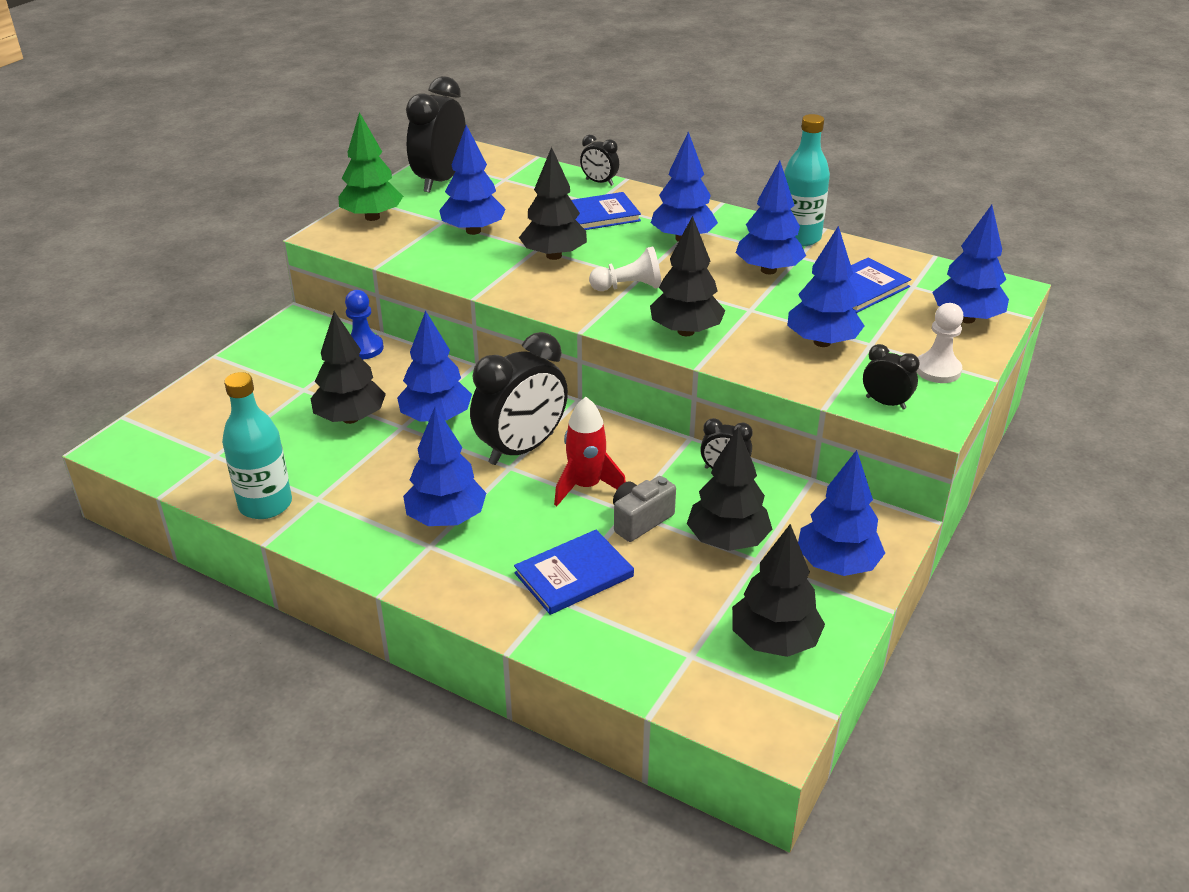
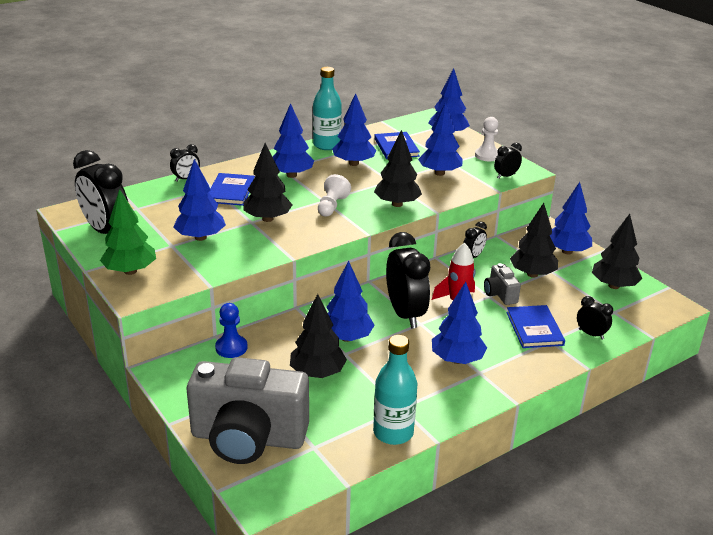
camera: 65 degrees left, 5 degrees down
none -> grey camera [187,357,309,464]
none -> black clock [577,296,613,339]

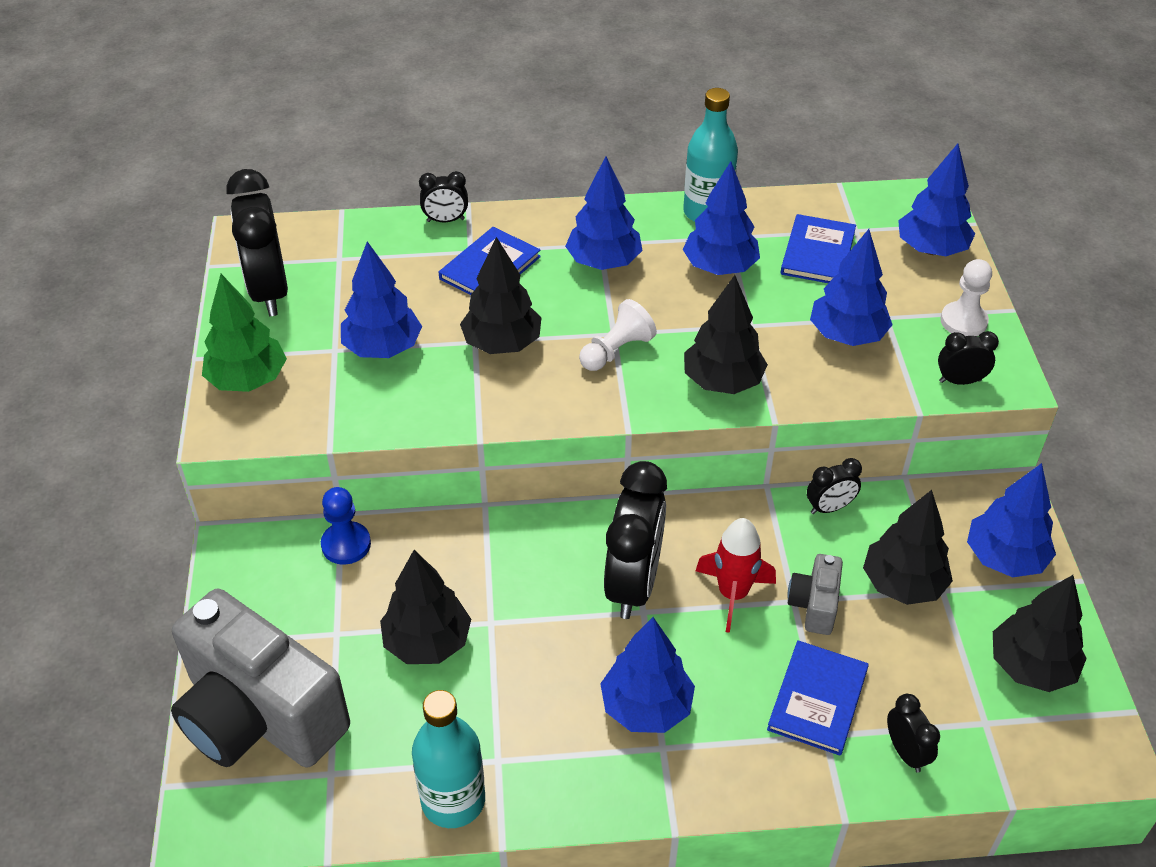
camera: 30 degrees right, 15 degrees up
blue tree [327,261,375,342] -> none

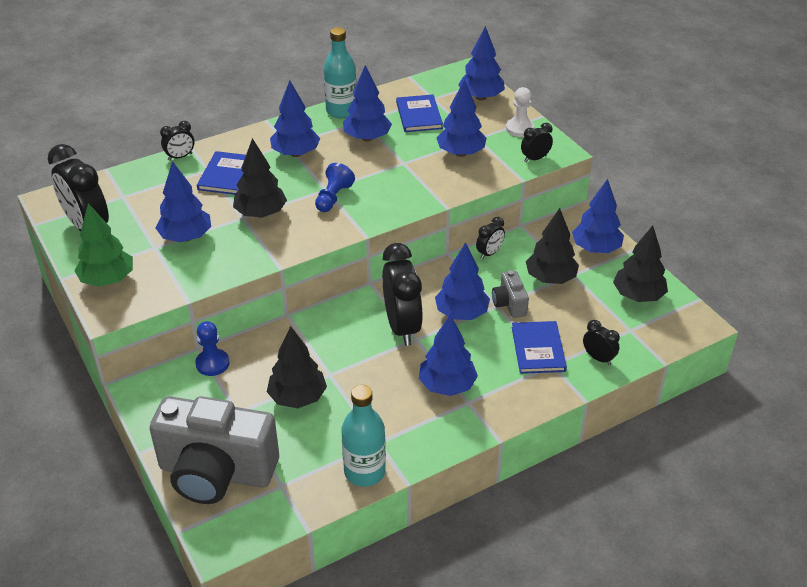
camera: 25 degrees left, 5 degrees down
white pawn [579,299,657,371] -> blue pawn [315,163,355,212]
black tree [684,275,768,394] -> none
red rocket [696,518,776,633] -> blue tree [435,242,490,320]

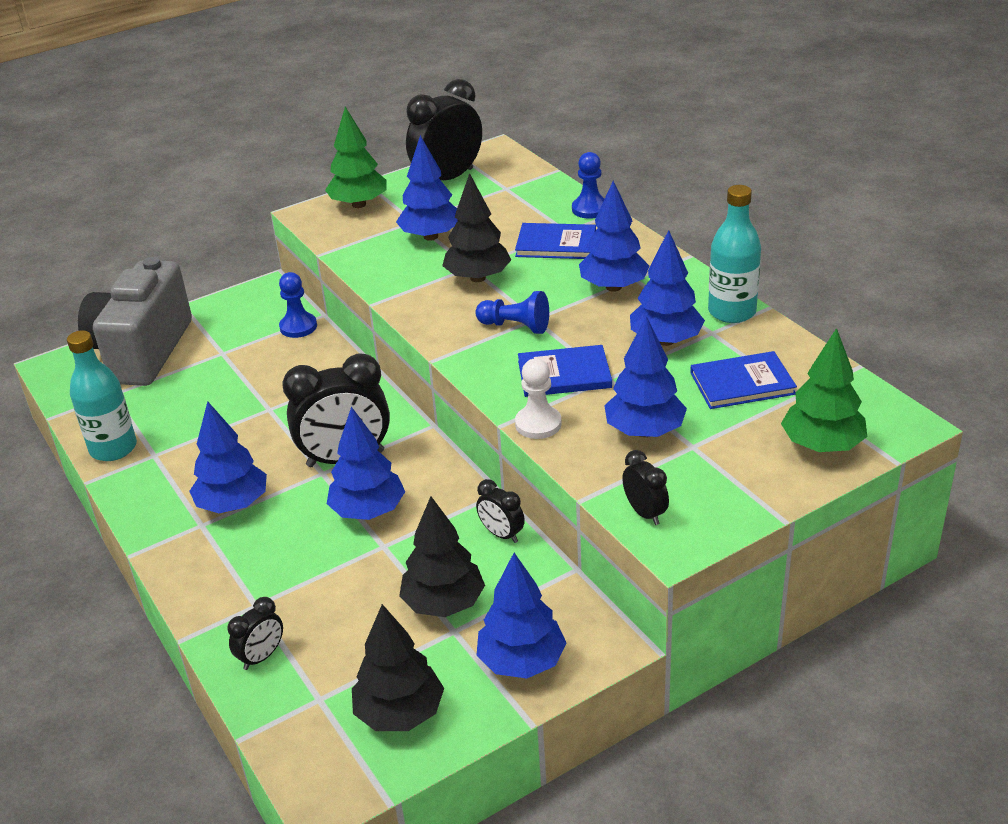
camera: 90 degrees right, 5 degrees down
black clock [160,121,194,161] -> blue pawn [572,152,605,219]
black tree [267,326,327,408] -> none
blue tree [458,26,505,100] -> green tree [781,328,867,452]
grey camera [492,270,529,318] -> none
white pawn [506,87,534,137] -> white pawn moved to [515,359,562,439]
blue book [512,321,567,374] -> blue book moved to [518,345,612,397]

